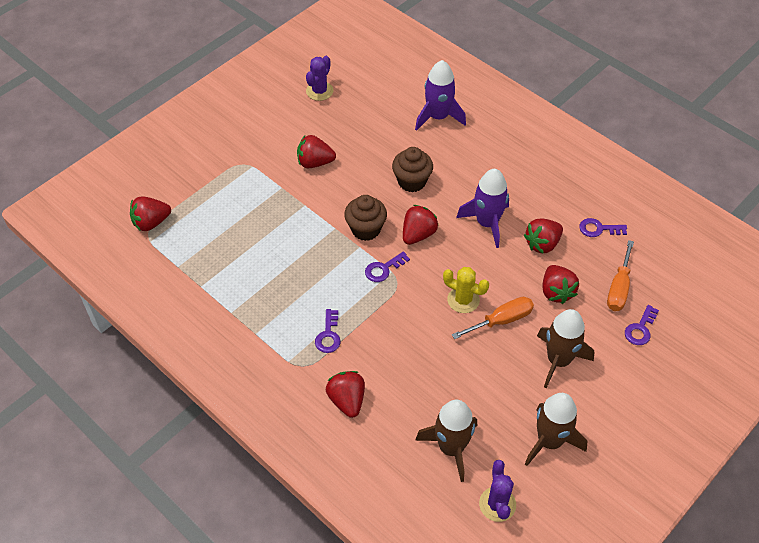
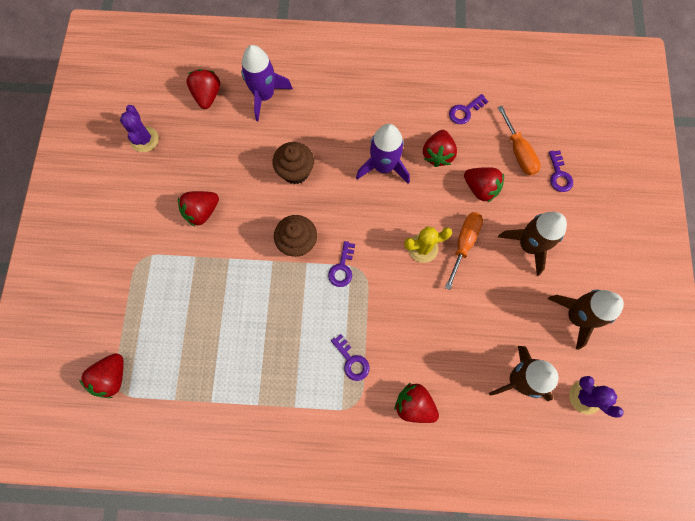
camera: 40 degrees left, 20 degrees up
red strawberry [403,205,439,245] -> red strawberry moved to [186,69,220,109]

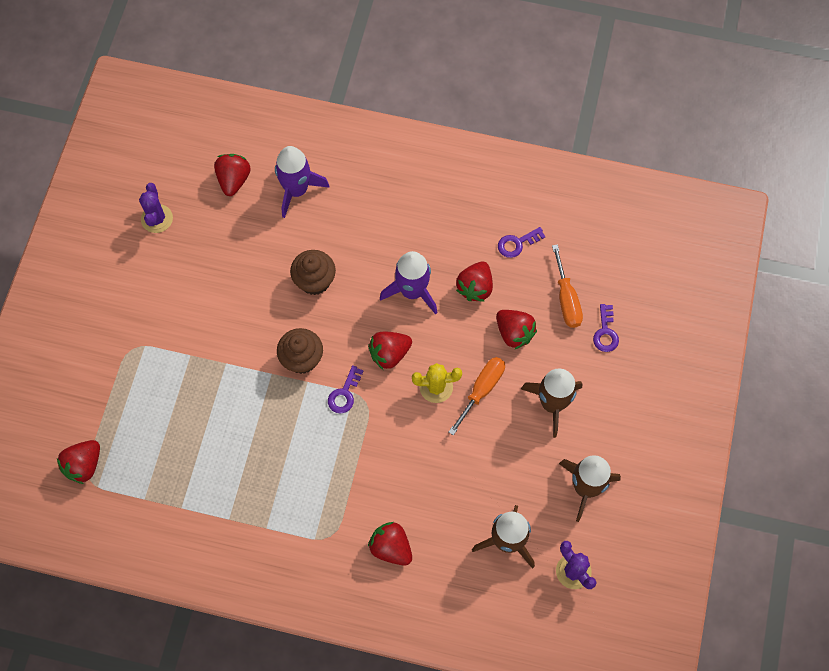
camera: 10 degrees right, 5 degrees down
red strawberry [178,191,219,227] -> red strawberry moved to [368,332,412,370]
purple key [331,334,369,381] -> none

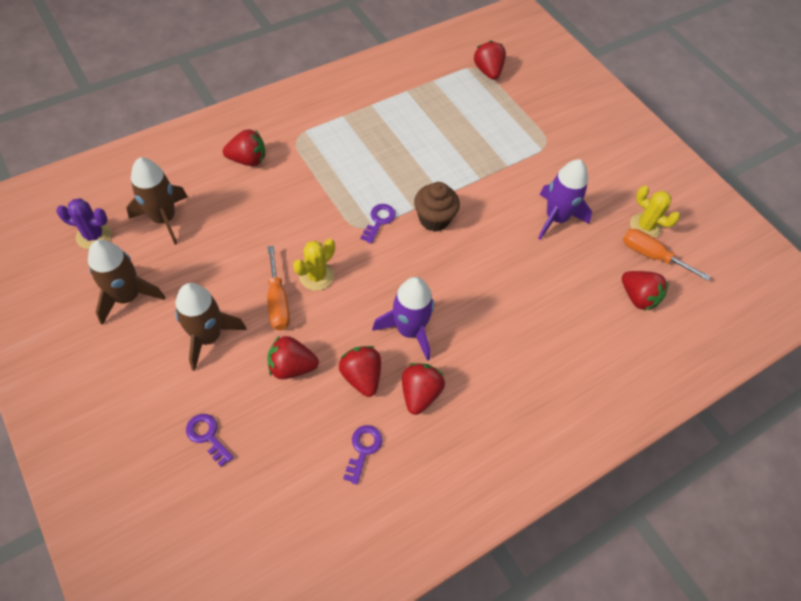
camera: 130 degrees right, 10 degrees down
purple cactus [139,183,173,233] -> yellow cactus [630,186,680,238]
purple rocket [275,146,330,218] -> purple rocket moved to [538,159,592,240]
brown cupcake [290,250,336,295] -> none
purple key [328,365,364,414] -> purple key turned 45 degrees clockwise [361,204,396,244]
red strawberry [368,332,412,370] -> red strawberry moved to [402,363,445,415]
orange screwdriver [552,244,583,328] -> orange screwdriver moved to [623,229,711,281]

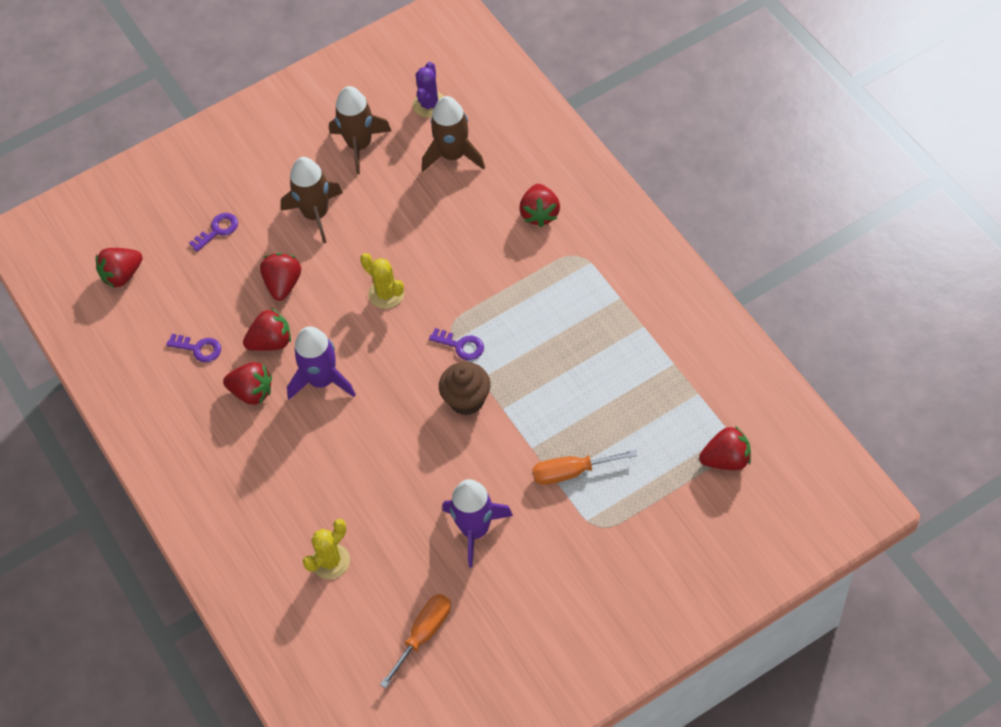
camera: 100 degrees right, 0 degrees up
orange screwdriver [267,246,290,330] -> orange screwdriver moved to [532,450,637,485]
red strawberry [622,271,669,311] -> red strawberry moved to [96,248,143,288]
yellow cactus [630,186,680,238] -> yellow cactus moved to [303,519,350,579]

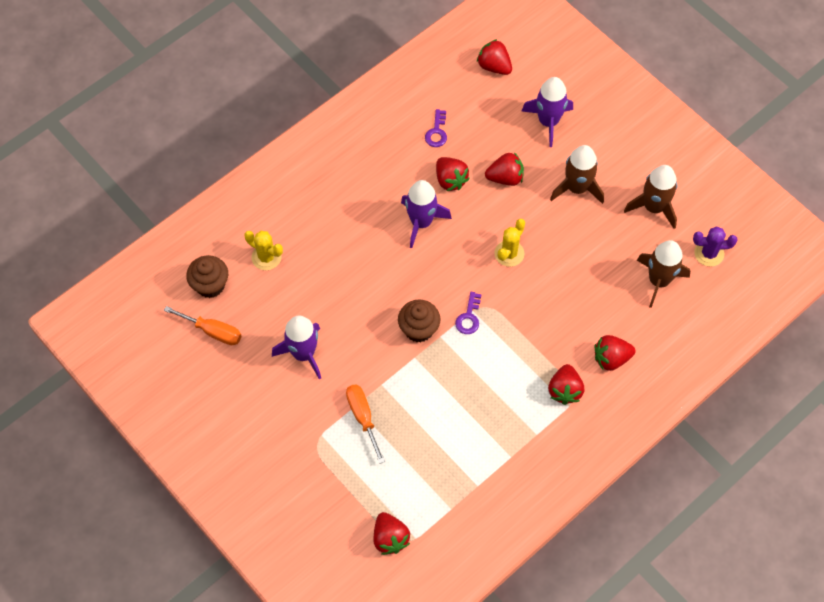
camera: 75 degrees right, 5 degrees up
purple key [189,213,238,252] -> purple rocket [522,77,573,147]
red strawberry [223,362,272,405] -> red strawberry moved to [548,364,584,405]
none -> brown cupcake [186,255,228,298]

